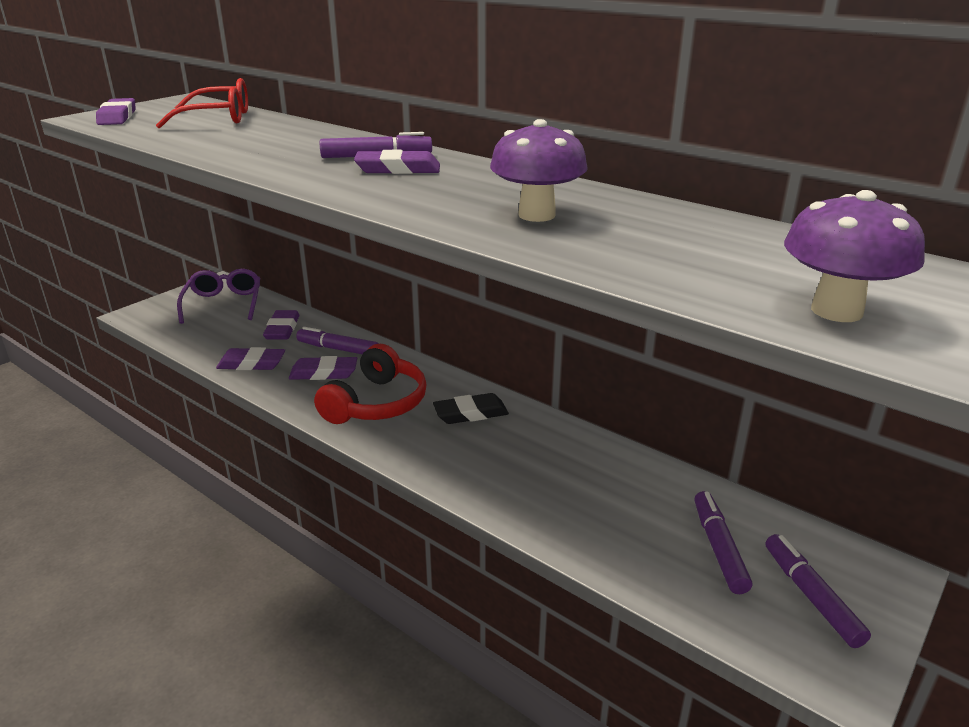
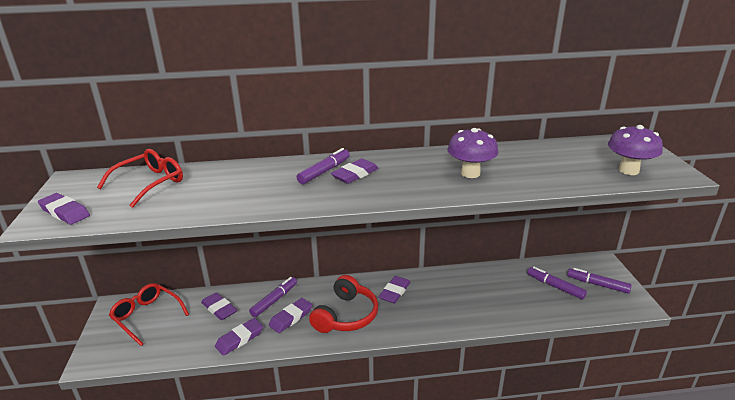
camera: 45 degrees left, 0 degrees up
purple glasses [177,269,260,324] -> red glasses [109,283,189,346]
purple marker [296,327,379,354] -> purple marker turned 150 degrees clockwise [249,277,297,317]
red headphones [314,344,427,424] -> red headphones turned 45 degrees clockwise [309,275,378,333]
black eraser [433,393,509,424] -> purple eraser [379,276,411,304]

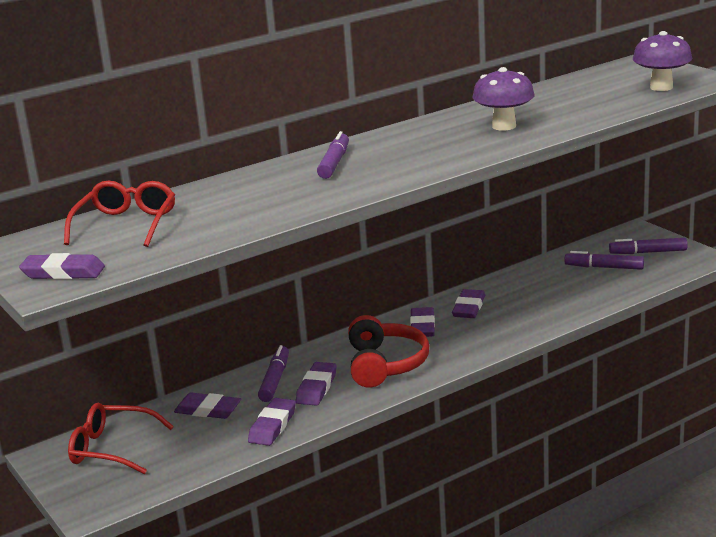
camera: 25 degrees left, 5 degrees down
purple eraser [331,159,379,184] -> purple eraser moved to [452,289,485,318]

